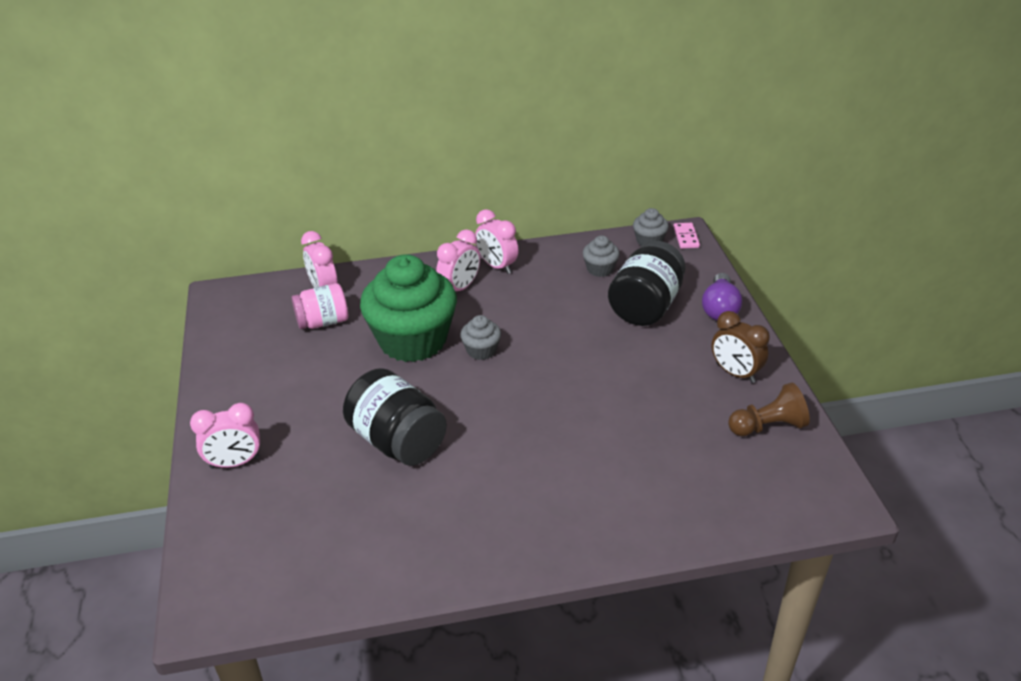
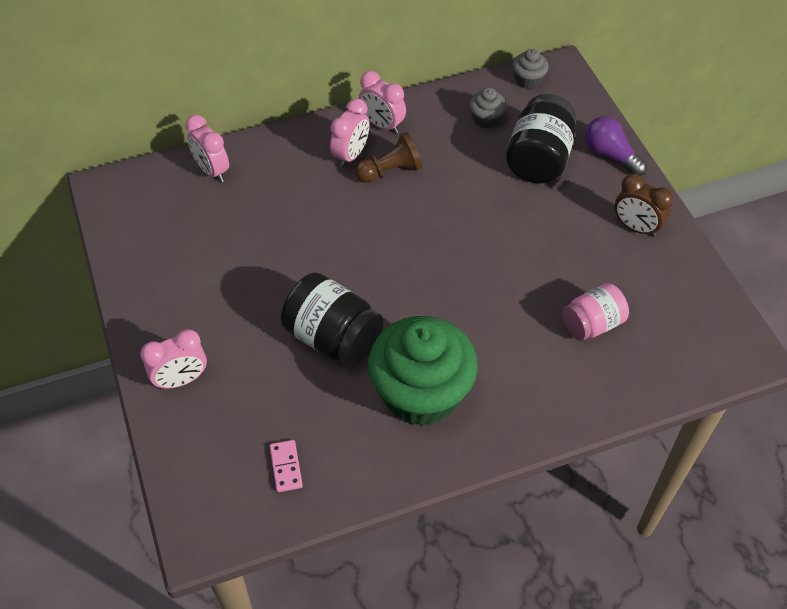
camera: 10 degrees left, 15 degrees up
pink jar [292,283,348,329] -> pink jar moved to [562,283,629,341]
green cupcake [360,254,457,362] -> green cupcake moved to [368,316,478,426]
grey cupcake [460,315,501,360] -> none
pink domino [673,223,700,249] -> pink domino moved to [270,440,303,492]
purple light bulb [702,273,742,320] -> purple light bulb turned 135 degrees clockwise [585,116,647,176]
brown pawn [728,382,810,436] -> brown pawn moved to [355,132,422,183]

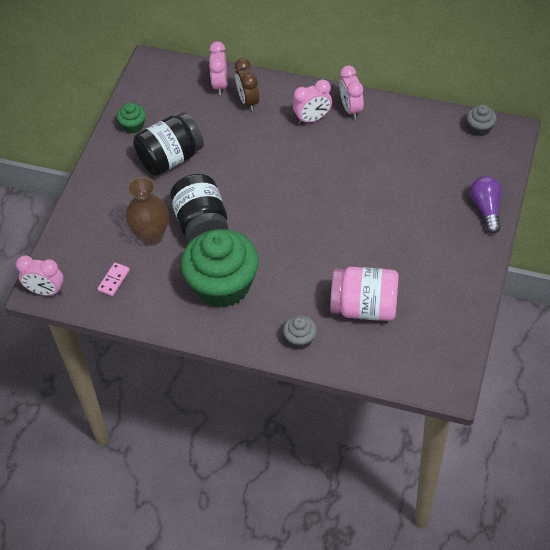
camera: 40 degrees right, 0 degrees up
pink clock [140,329,207,389] -> pink clock moved to [16,255,63,296]
brown pawn [355,132,422,183] -> none
grey cupcake [469,88,506,129] -> grey cupcake moved to [283,315,317,349]
black jar [506,94,576,183] -> black jar moved to [133,112,204,176]
pink jar [562,283,629,341] -> pink jar [330,267,399,321], size x1.54
brown clock [614,174,674,237] -> brown clock moved to [235,58,259,111]
none -> green cupcake [117,102,146,134]
none -> brown vase [126,177,169,246]

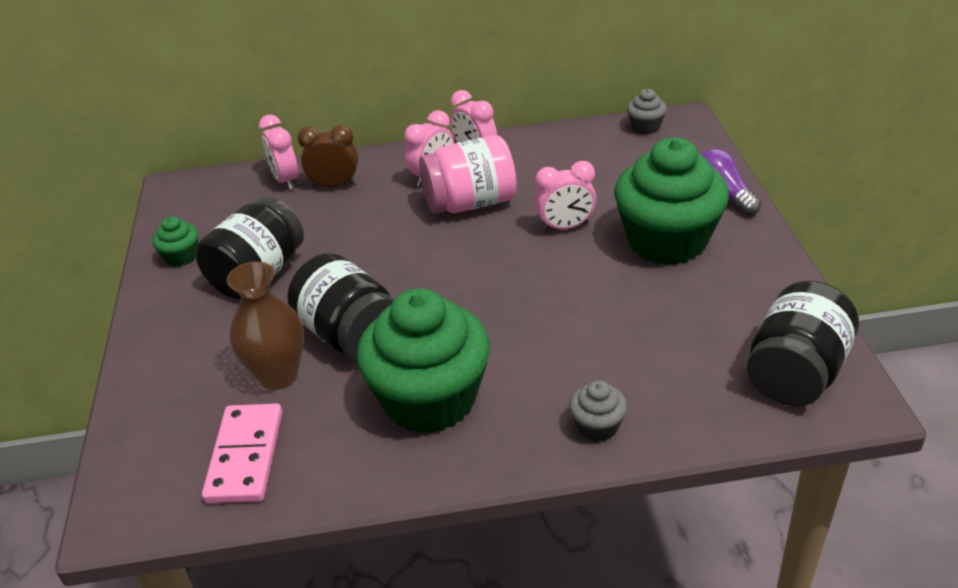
camera: 25 degrees left, 15 degrees down
pink clock [16,255,63,296] -> pink clock moved to [534,161,596,232]
pink domino [97,263,130,296] -> pink domino [202,403,282,503], size x1.86
brown clock [235,58,259,111] -> brown clock turned 135 degrees clockwise [298,125,358,187]
pink jar [330,267,399,321] -> pink jar moved to [419,135,517,214]
none -> green cupcake [614,137,729,265]
none -> black jar [747,281,859,406]

